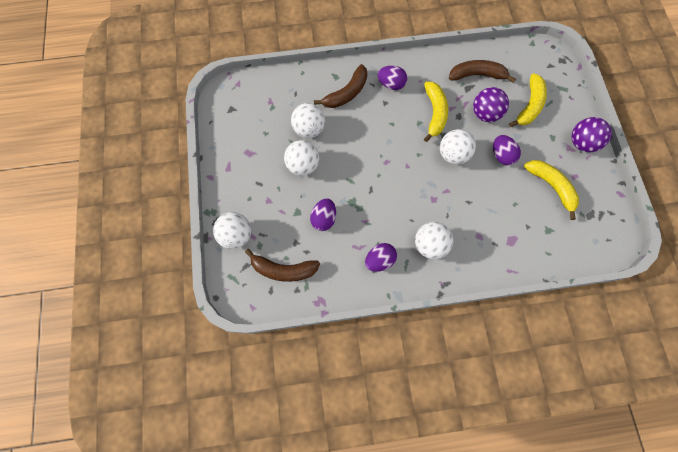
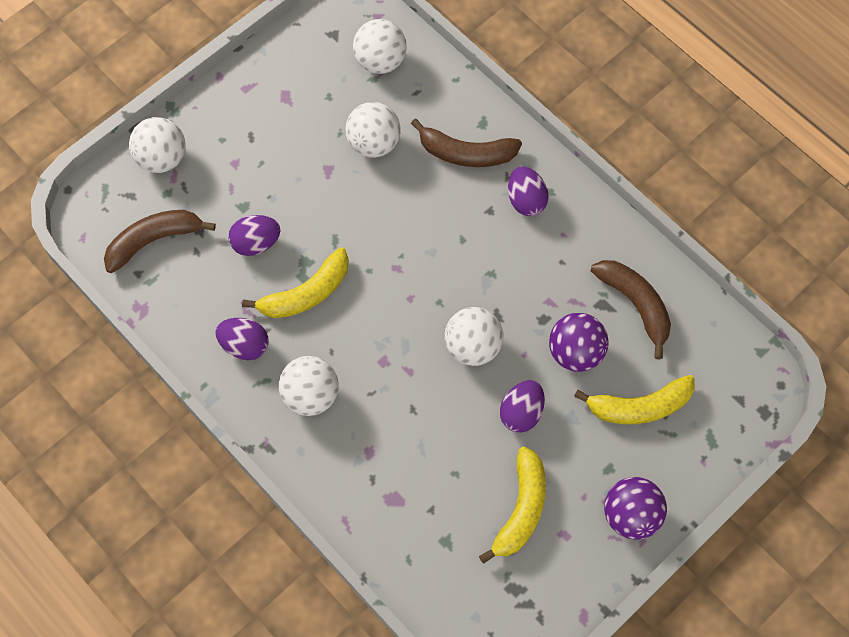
camera: 55 degrees right, 5 degrees down
brown banana [245,249,320,282] -> brown banana turned 90 degrees clockwise [104,210,216,273]
white ball [284,140,319,176] -> white ball moved to [353,19,407,74]
yellow banana [424,81,448,142] -> yellow banana moved to [242,247,349,318]

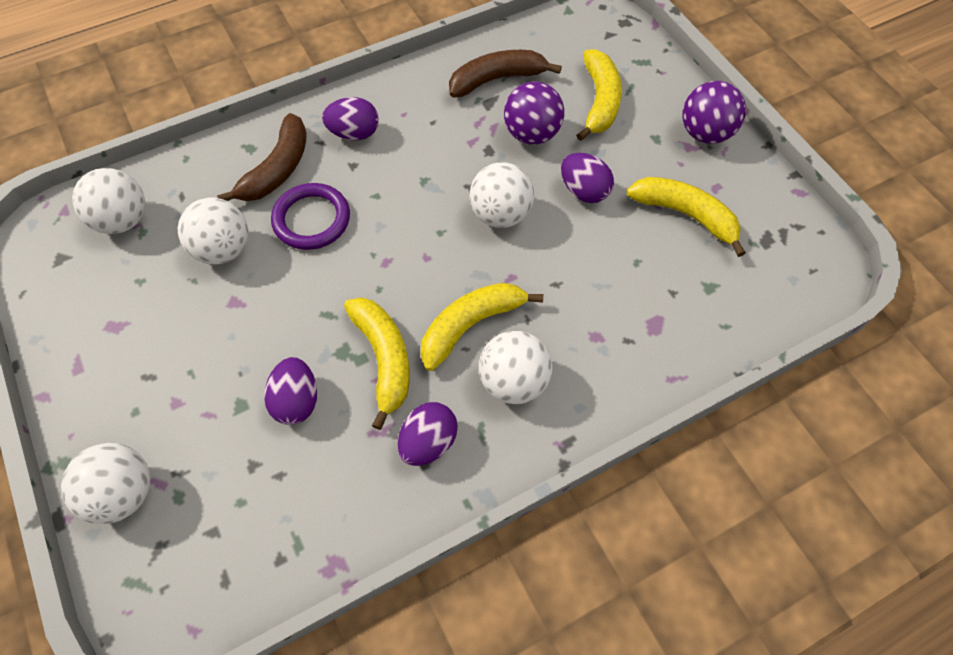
camera: 75 degrees left, 5 degrees down
brown banana [104,210,216,273] -> none
none -> purple ring [271,183,350,250]
none -> yellow banana [421,283,543,371]

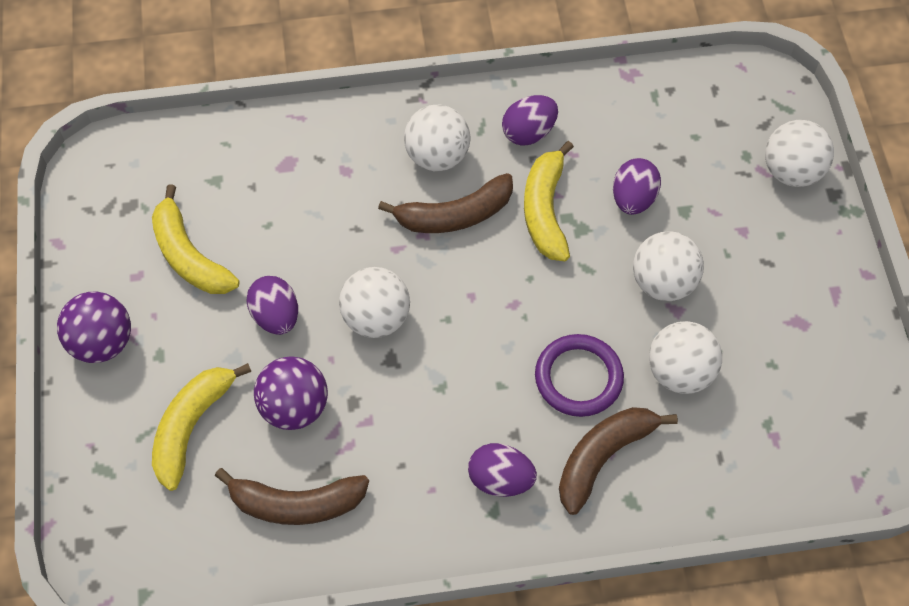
camera: 160 degrees left, 0 degrees up
white ball [72,168,145,234] -> white ball moved to [633,231,704,301]
yellow banana [421,283,543,371] -> brown banana [378,173,513,233]

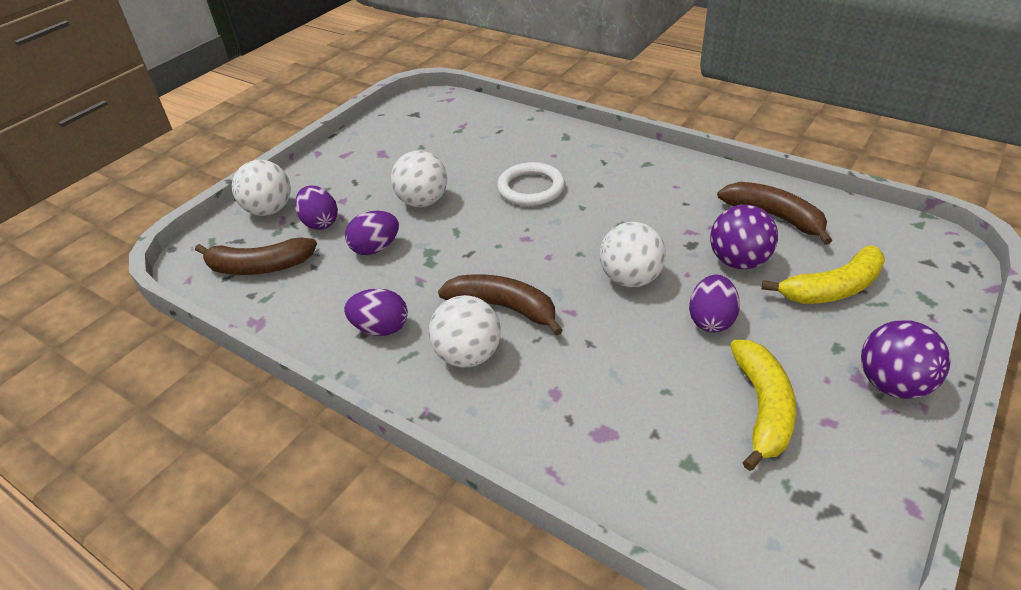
camera: 135 degrees left, 20 degrees down
purple egg [468,443,537,497] -> purple egg moved to [295,186,338,230]
yellow banana [524,141,574,261] -> none
purple ring [535,334,624,417] -> white ring [497,162,565,206]
brown banana [559,407,678,515] -> brown banana moved to [195,237,317,275]
white ball [649,321,722,394] -> none

